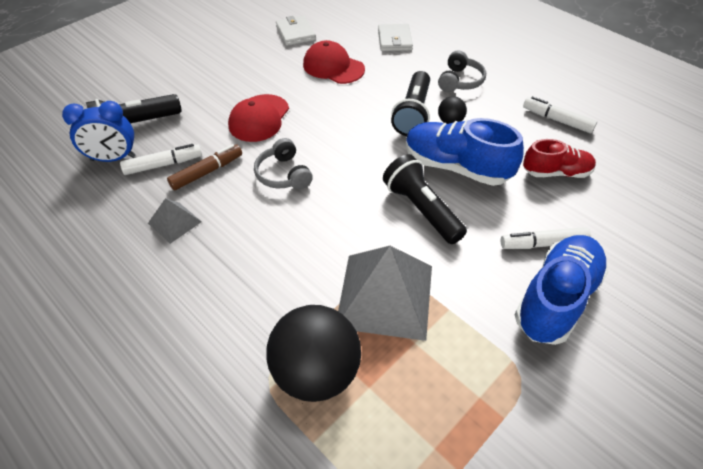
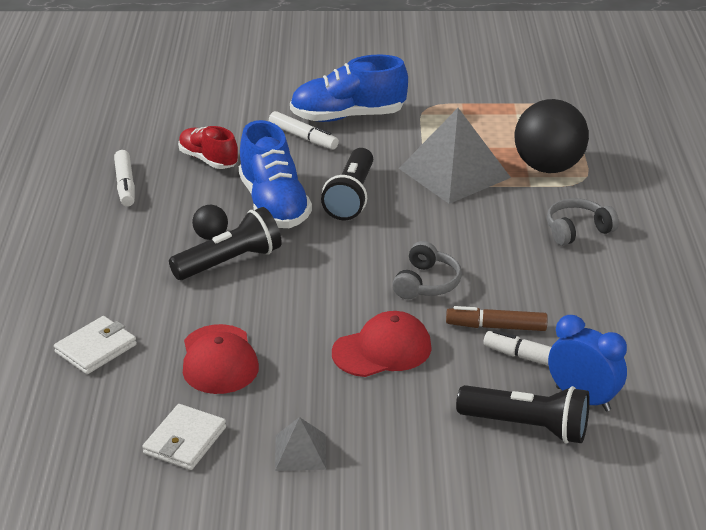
camera: 135 degrees left, 15 degrees down
grey pyramid [148,198,202,244] -> grey pyramid moved to [275,417,327,471]
grey headphones [438,50,486,92] -> grey headphones moved to [547,198,619,246]

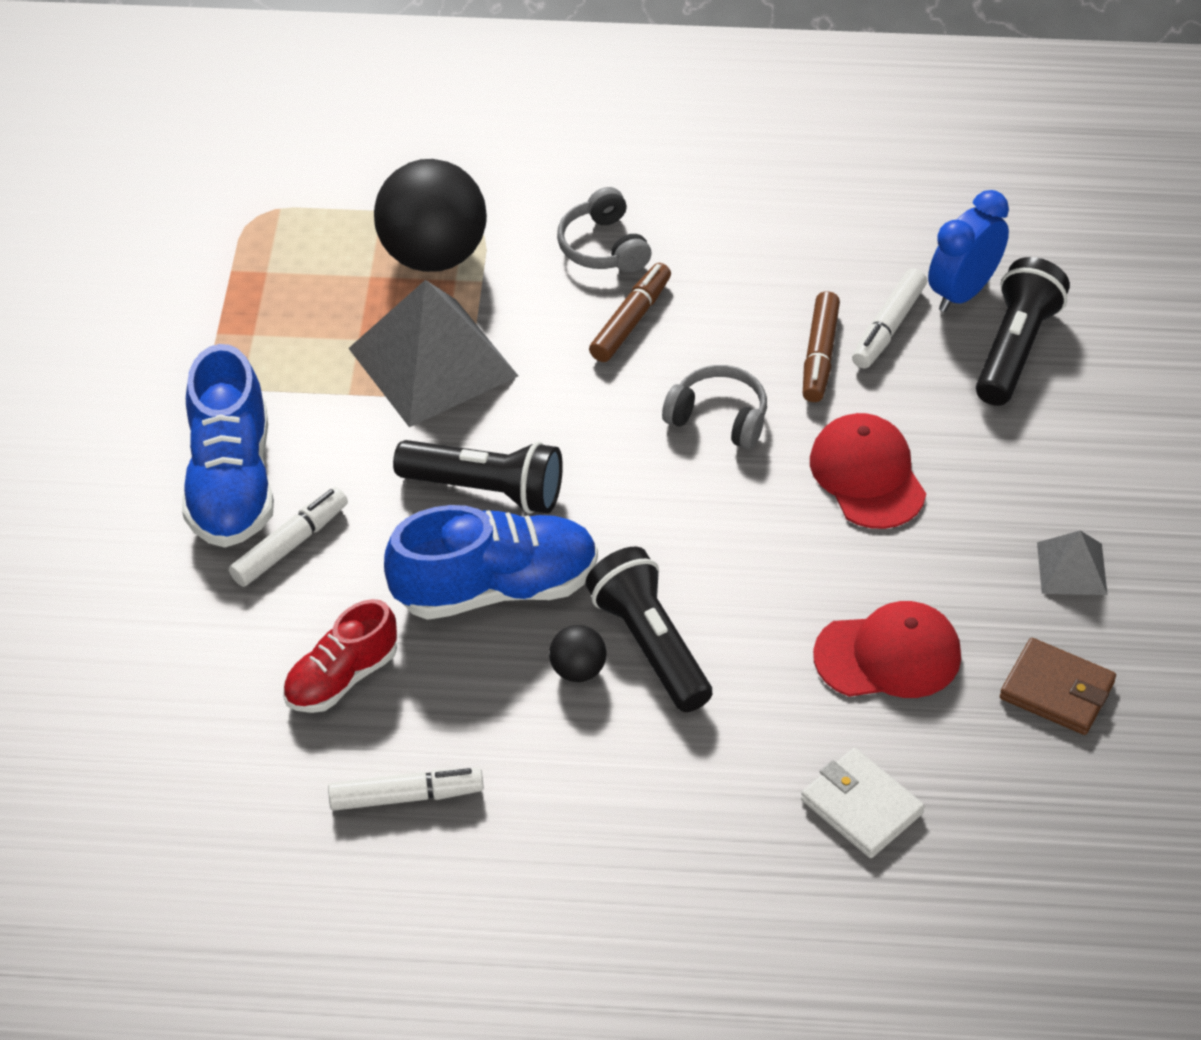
camera: 85 degrees left, 15 degrees up
white wallet [142,404,226,470] -> brown wallet [1000,638,1116,735]
none -> brown marker [589,263,671,362]

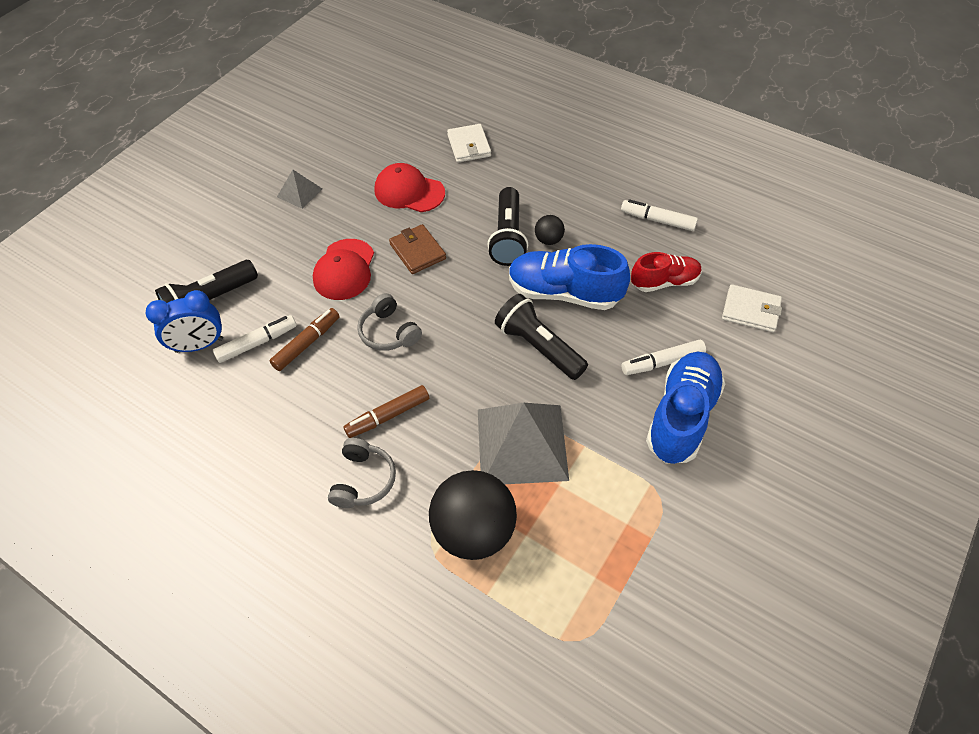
camera: 150 degrees left, 5 degrees up
brown wallet [1000,638,1116,735] -> brown wallet moved to [389,224,446,274]
none -> white wallet [722,284,782,332]

